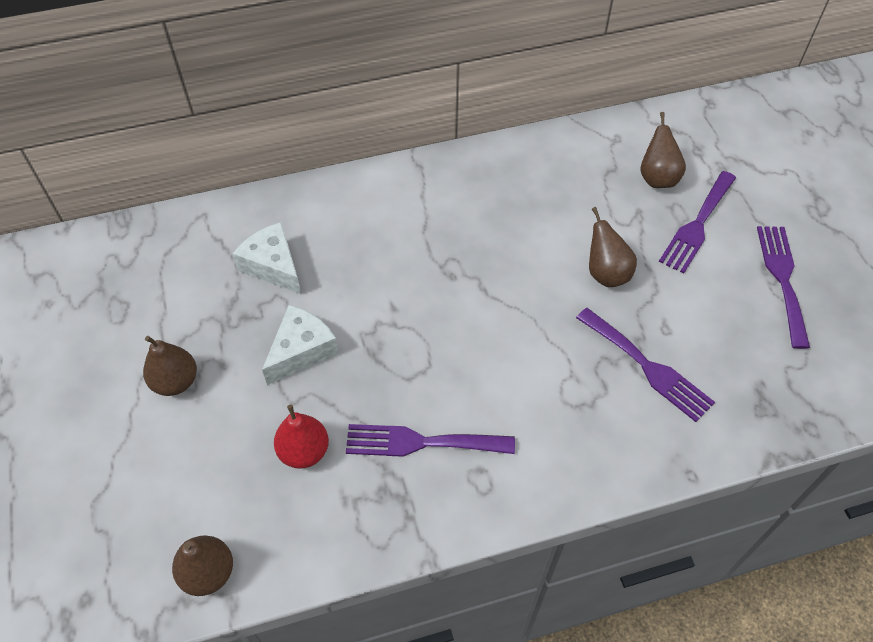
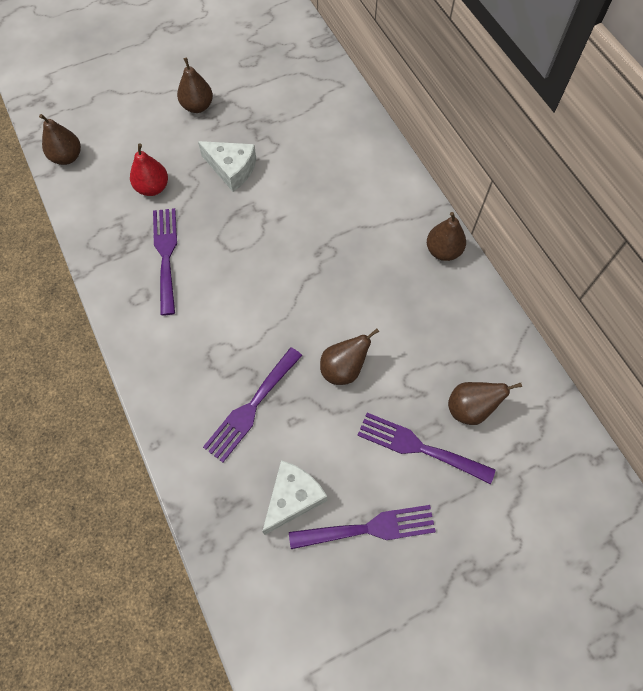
camera: 80 degrees right, 10 degrees up
white cheese [233,222,301,294] -> white cheese moved to [262,461,327,535]
none -> brown pear [427,212,466,261]

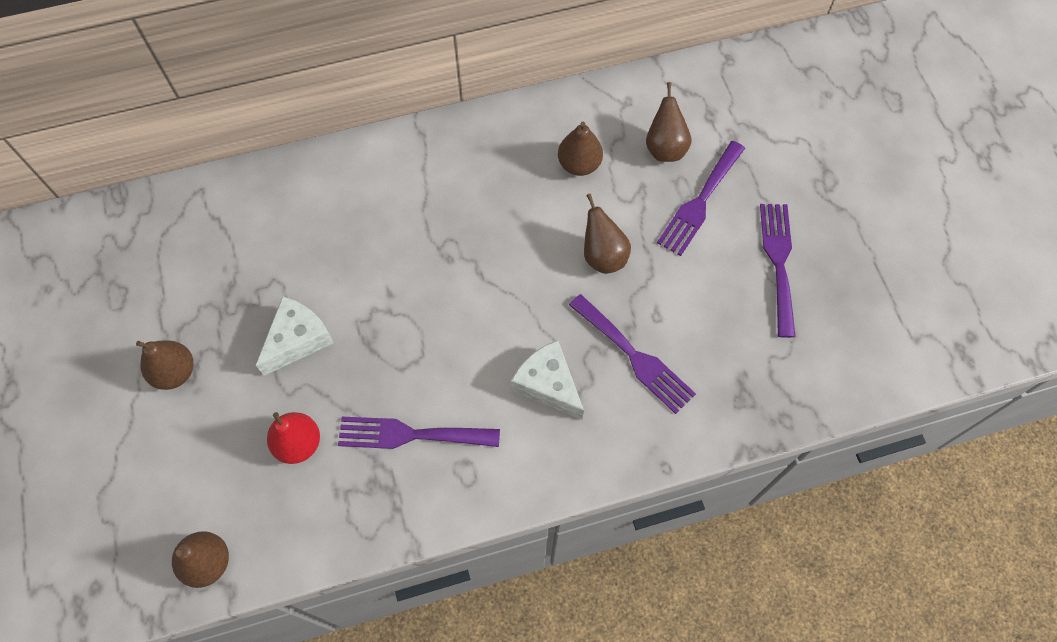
camera: 80 degrees left, 0 degrees up
white cheese [262,461,327,535] -> white cheese moved to [511,340,584,419]
brown pear [427,212,466,261] -> brown pear moved to [558,122,603,176]

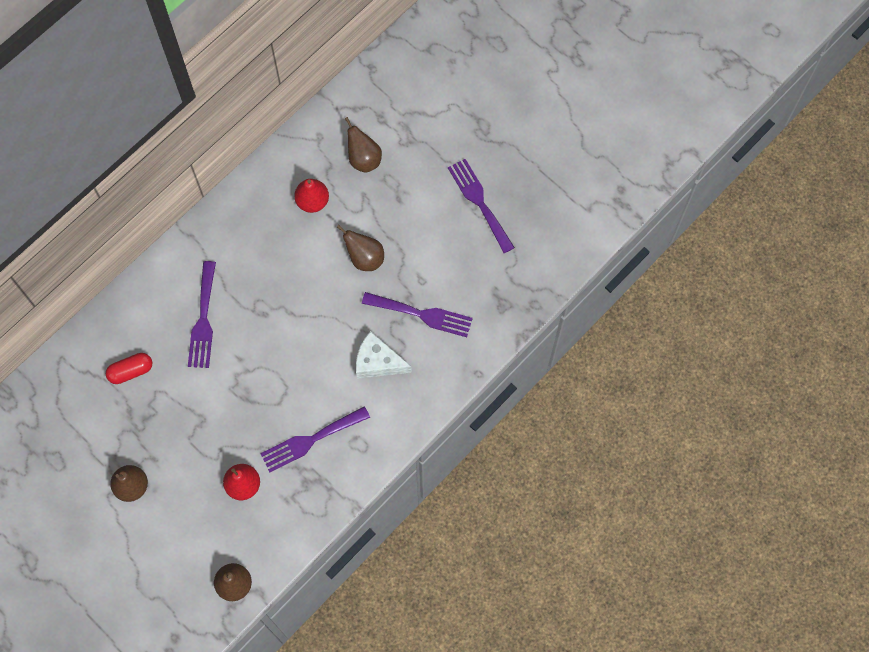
camera: 30 degrees left, 5 degrees up
white cheese [256,296,334,376] -> none
brown pear [558,122,603,176] -> red pear [294,179,329,213]
purple fork [657,141,745,256] -> purple fork moved to [188,261,216,368]
none -> red capsule [106,353,152,384]

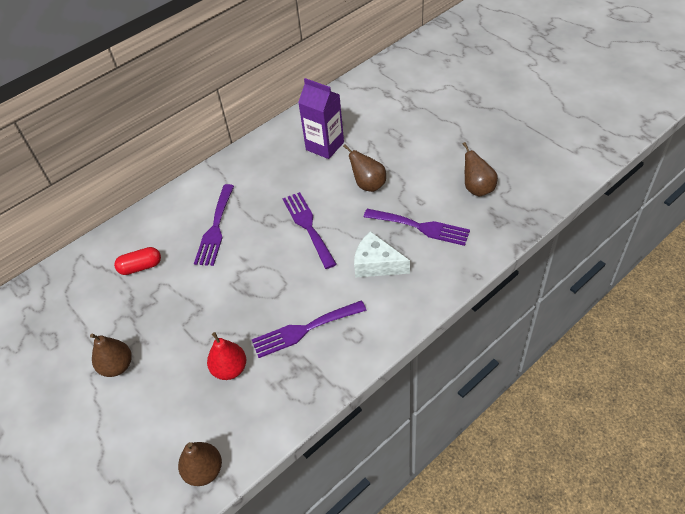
camera: 10 degrees right, 20 degrees down
red pear [294,179,329,213] -> purple carton [298,78,344,159]
brown pear [345,117,382,173] -> brown pear moved to [463,142,498,197]
purple fork [448,159,515,253] -> purple fork moved to [283,192,337,269]

